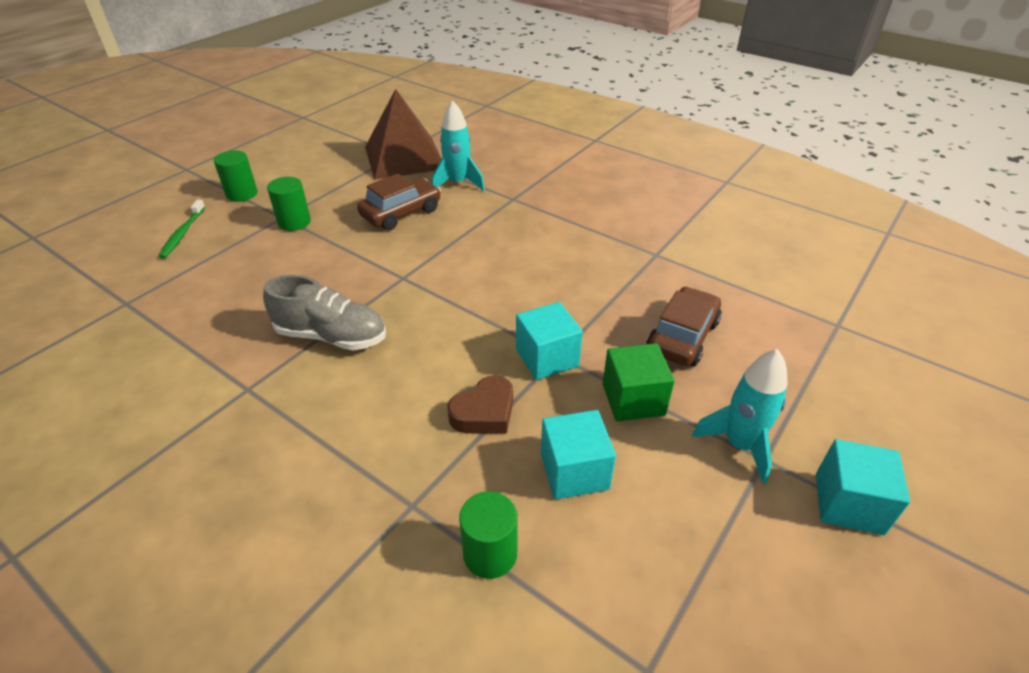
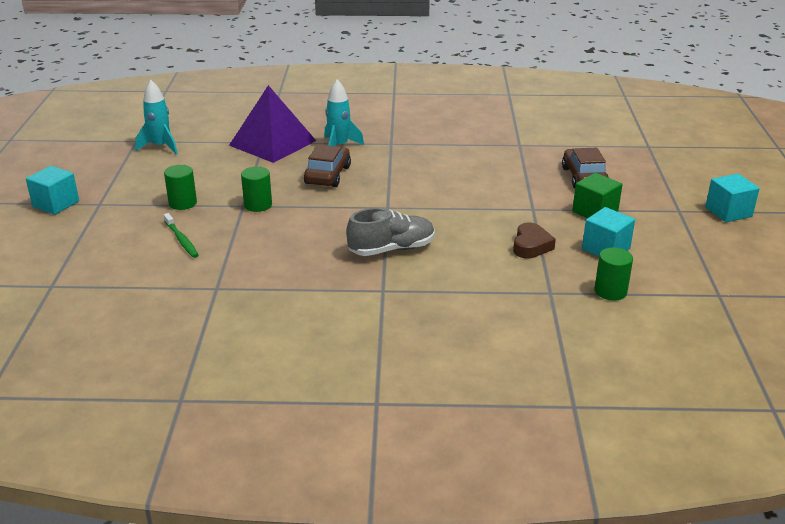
camera: 35 degrees left, 10 degrees down
brown pyramid [365,89,441,180] -> purple pyramid [229,85,316,163]
turquoise cube [516,302,583,380] -> turquoise cube moved to [26,166,79,215]
turquoise rocket [692,349,788,484] -> turquoise rocket moved to [135,80,178,154]

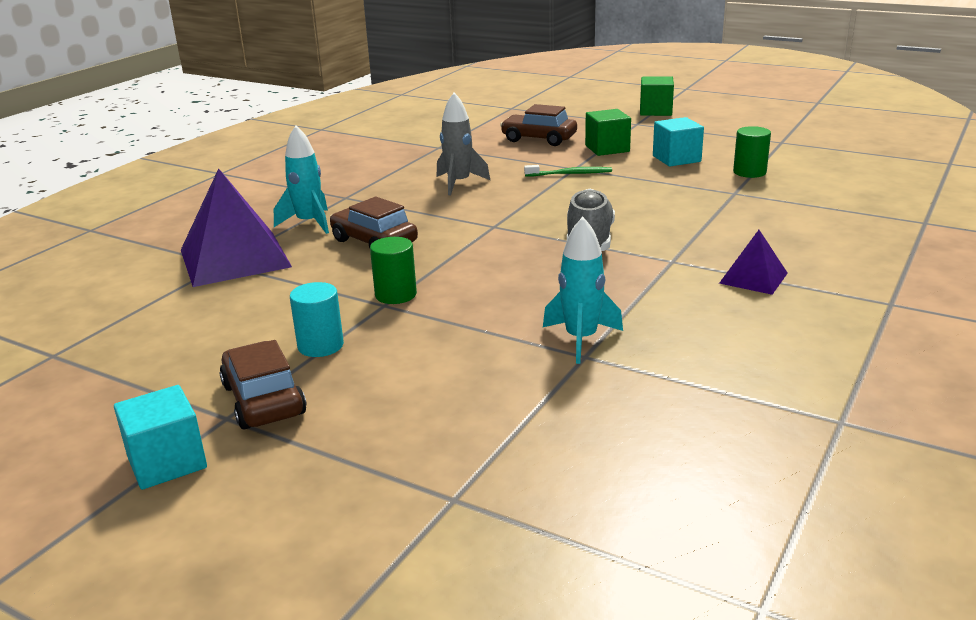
camera: 60 degrees left, 5 degrees down
turquoise rocket [135,80,178,154] -> turquoise rocket moved to [543,217,623,364]
green cylinder [164,165,197,210] -> turquoise cylinder [290,282,344,357]
green toothbrush [164,213,199,258] -> green toothbrush moved to [524,165,612,177]
brown heart [513,223,556,259] -> none
turquoise cube [705,174,760,222] -> green cube [640,77,674,116]
none -> brown car [219,340,307,430]
none -> grey rocket [436,92,490,195]
none -> purple pyramid [719,230,788,295]

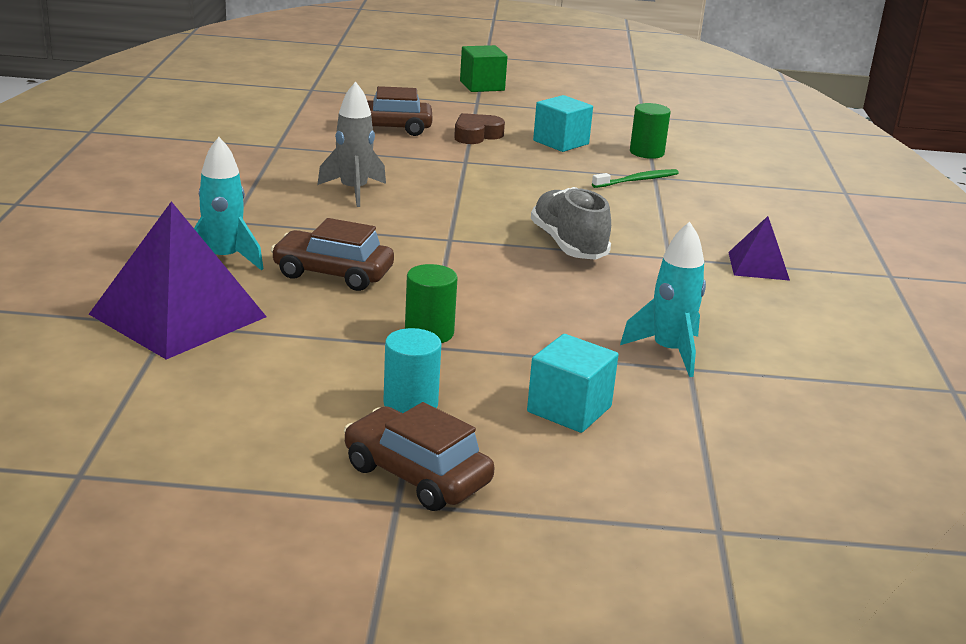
camera: 30 degrees left, 0 degrees up
turquoise cube [114,385,207,490] -> turquoise cube moved to [527,334,618,433]
green toothbrush [524,165,612,177] -> green toothbrush moved to [592,169,679,188]
green cube [585,109,631,156] -> brown heart [454,113,505,144]

